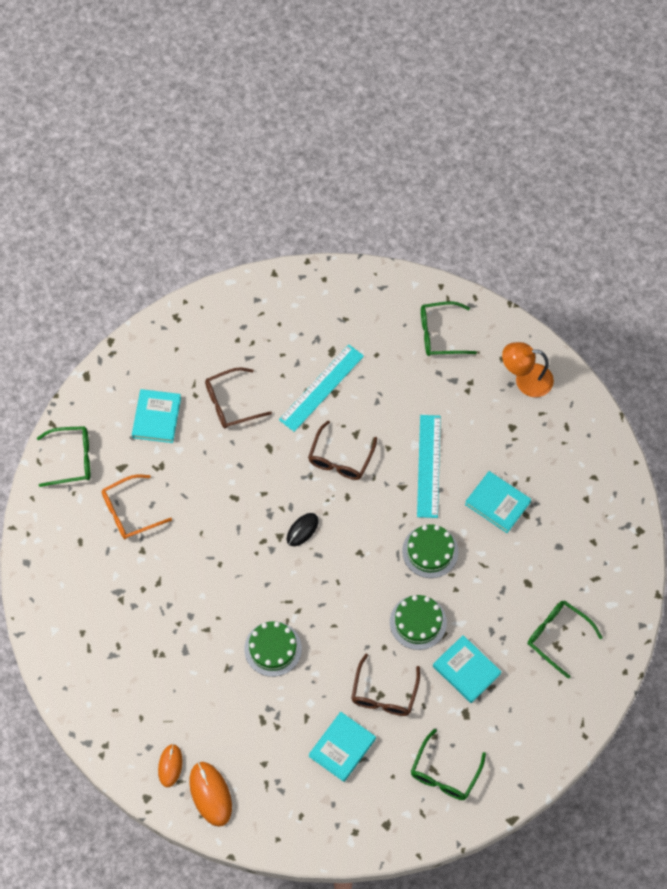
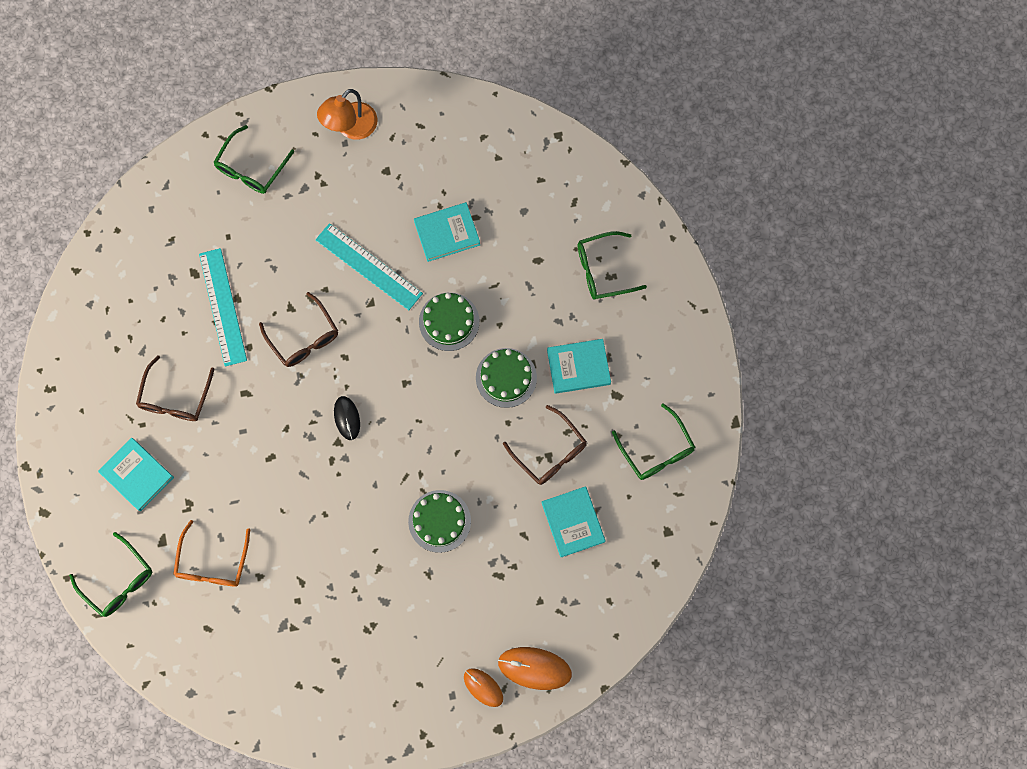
camera: 55 degrees left, 10 degrees up
green glasses [37,426,90,487] -> green glasses turned 105 degrees clockwise [69,532,152,617]

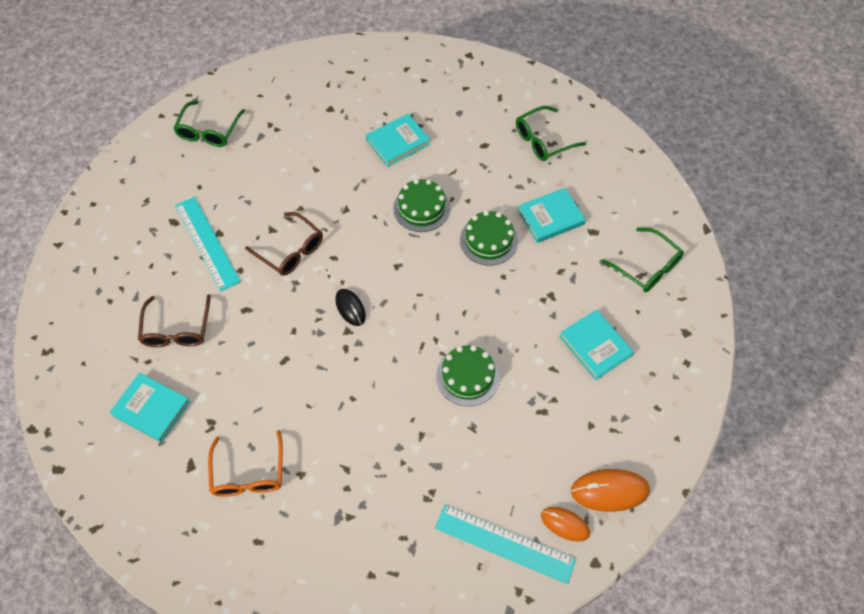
camera: 15 degrees left, 15 degrees down
green glasses [69,532,152,617] -> none
turquoise ruler [315,223,423,310] -> turquoise ruler moved to [435,505,576,584]
orange lamp [317,89,377,140] -> none
brown glasses [503,405,587,485] -> none

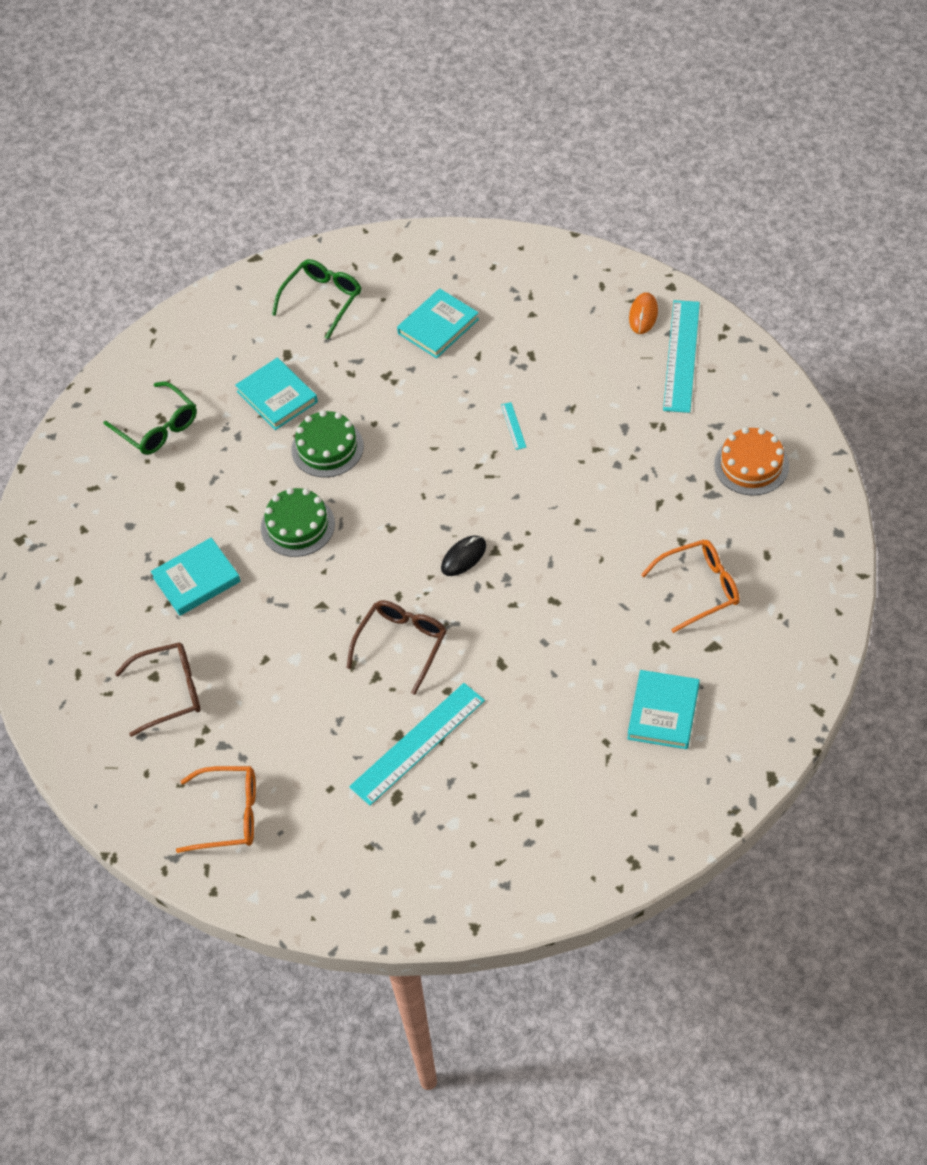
camera: 100 degrees left, 5 degrees down
brown glasses [138,294,211,347] -> brown glasses moved to [115,642,201,737]
green glasses [173,100,245,147] -> orange glasses [176,766,256,853]
turquoise book [366,114,430,167] -> turquoise book turned 75 degrees counterclockwise [151,538,241,616]
green cake [436,345,500,406] -> turquoise ruler [501,402,526,450]
orange mouse [571,469,650,512] -> none
none -> orange cake [714,427,789,496]

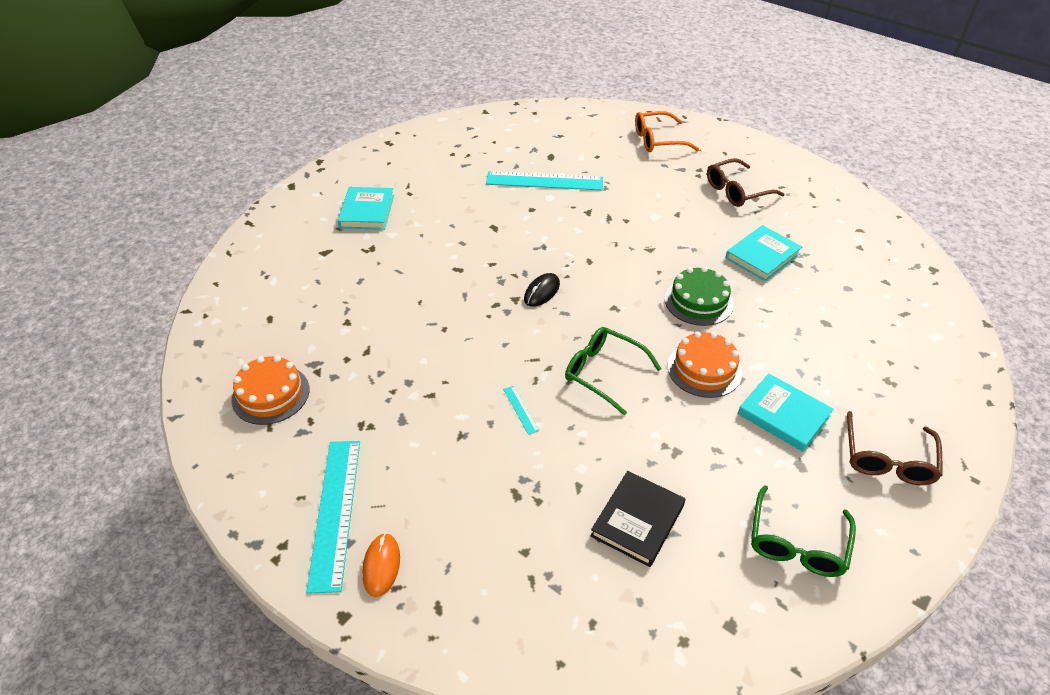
camera: 165 degrees right, 10 degrees down
green glasses [103,382,197,455] -> green glasses moved to [565,327,662,415]
green cake [291,410,364,477] -> orange cake [667,331,742,398]
brown glasses [346,600,447,695] -> brown glasses moved to [847,411,943,485]
turquoise ruler [349,683,485,806] -> turquoise ruler turned 60 degrees clockwise [486,171,603,190]
turquoise book [397,289,479,358] -> black book [590,471,685,567]
orange glasses [641,539,740,633] -> none

